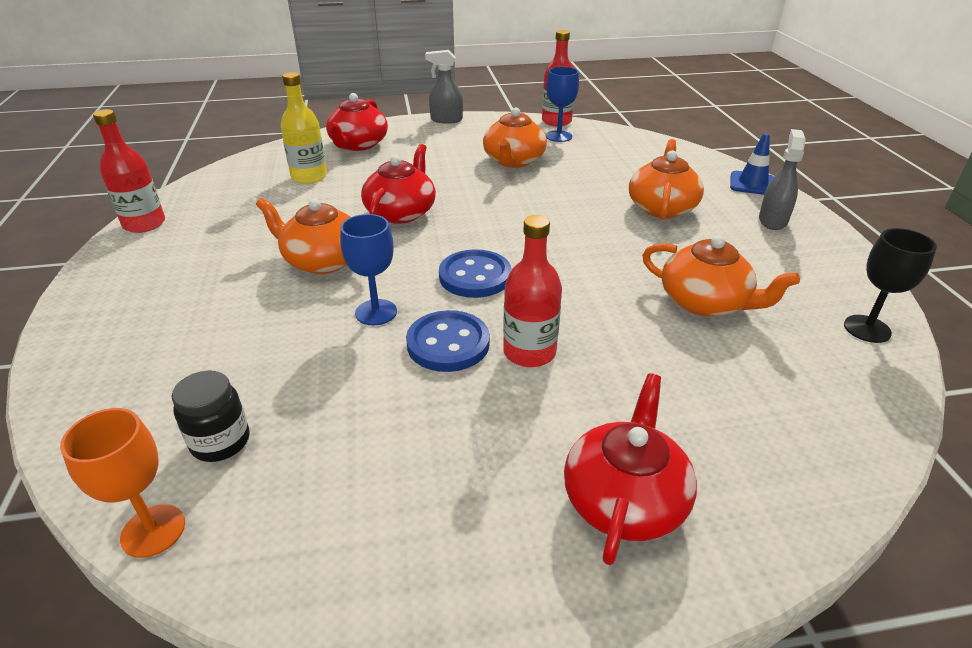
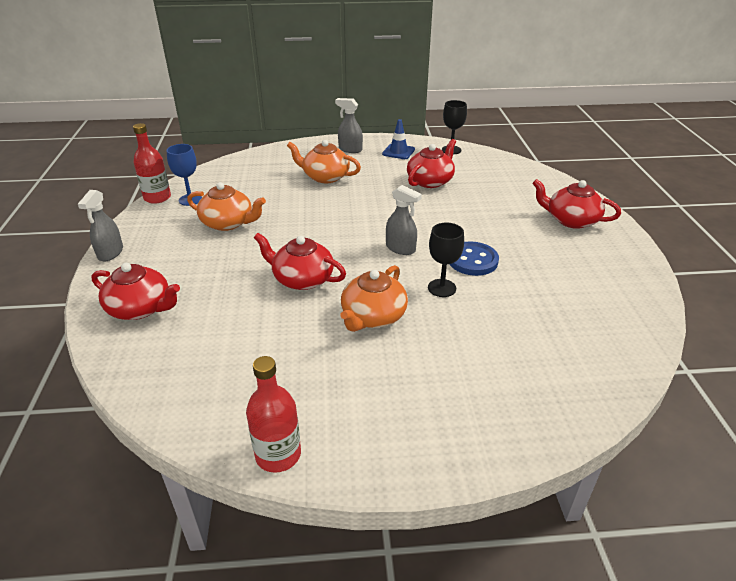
camera: 85 degrees left, 0 degrees up
orange goblet [60,408,185,558] -> none
black jar [172,371,249,462] -> none
yellow bottle [281,72,327,184] -> none
blue goblet [340,214,397,326] -> black goblet [428,223,464,297]
blue button [439,249,511,298] -> grey spray bottle [386,185,422,255]
red bottle [503,215,562,367] -> none
orange teapot [642,235,800,316] -> red teapot [407,139,456,188]
blue traffic cone [730,133,774,195] -> blue traffic cone moved to [382,119,415,159]

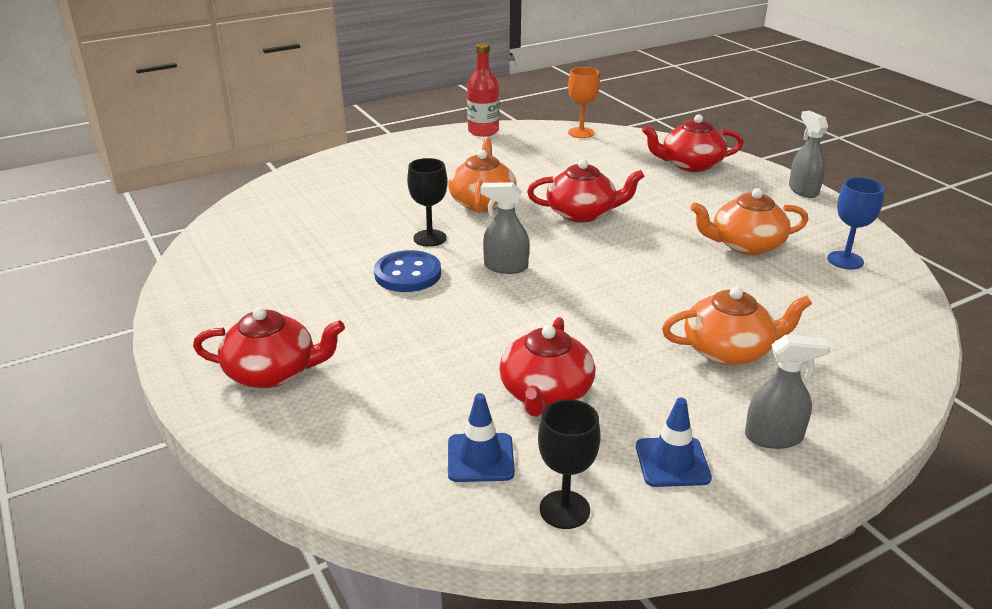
camera: 155 degrees right, 5 degrees down
red bottle [133,123,171,204] -> none
none -> blue traffic cone [448,393,515,482]
none -> orange goblet [568,67,600,138]

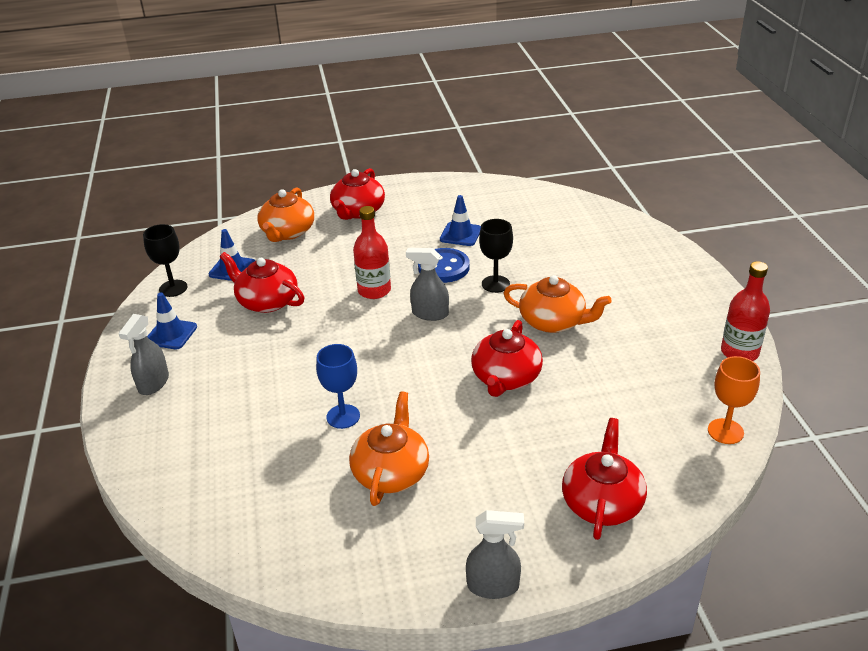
camera: 110 degrees right, 5 degrees up
grey spray bottle [481,182,530,274] -> grey spray bottle turned 105 degrees counterclockwise [406,248,449,321]
orange teapot [662,287,812,365] -> orange teapot moved to [257,187,314,242]
blue goblet [827,178,884,270] -> blue goblet moved to [316,344,360,429]
none -> red bottle [353,206,391,299]
none -> blue traffic cone [440,195,481,246]

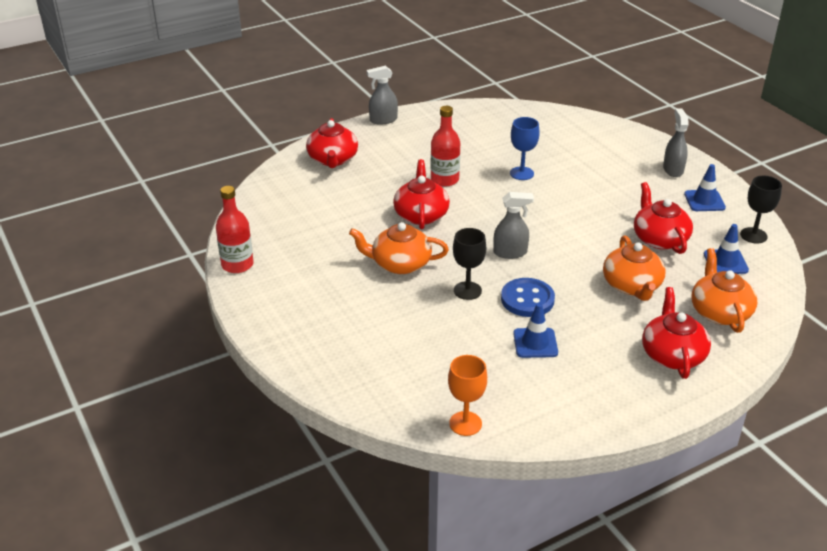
camera: 160 degrees right, 0 degrees up
red teapot [220,252,304,313] -> red teapot turned 120 degrees counterclockwise [634,182,693,254]
orange teapot [349,391,429,506] -> orange teapot moved to [603,235,666,301]
red bottle [353,206,391,299] -> red bottle moved to [431,106,460,187]
orange goblet [708,356,760,444] -> orange goblet moved to [448,355,487,436]

